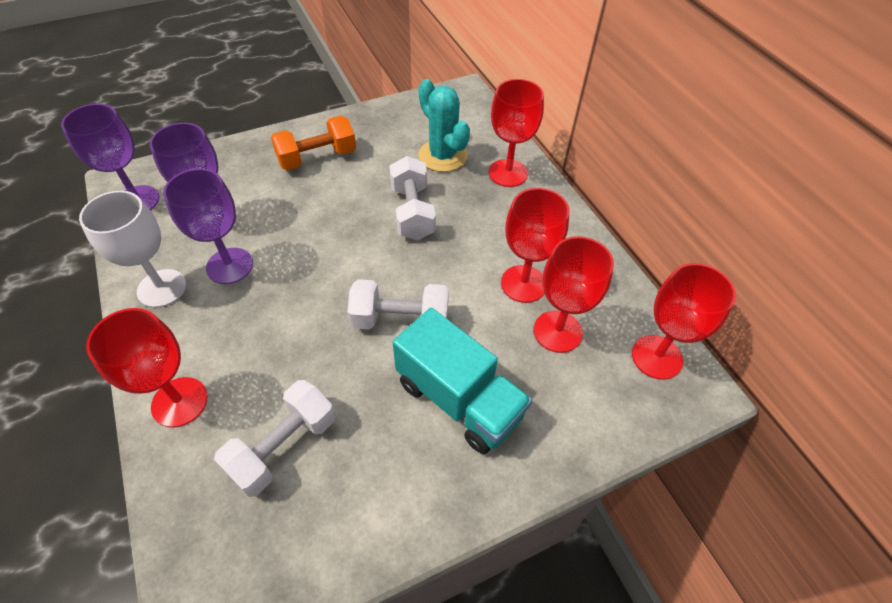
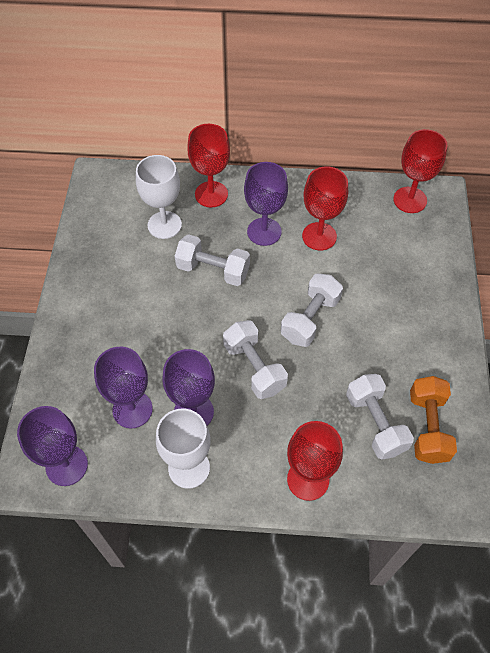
camera: 60 degrees left, 5 degrees up
orange dumbbell [271,116,356,170] -> orange dumbbell moved to [410,376,457,464]
turquoise truck [392,308,532,454] -> none
turquoise cactus [418,79,470,172] -> white goblet [136,155,182,239]
red goblet [534,236,614,353] -> none
none -> white dumbbell [223,320,288,399]
none -> purple goblet [244,162,288,246]

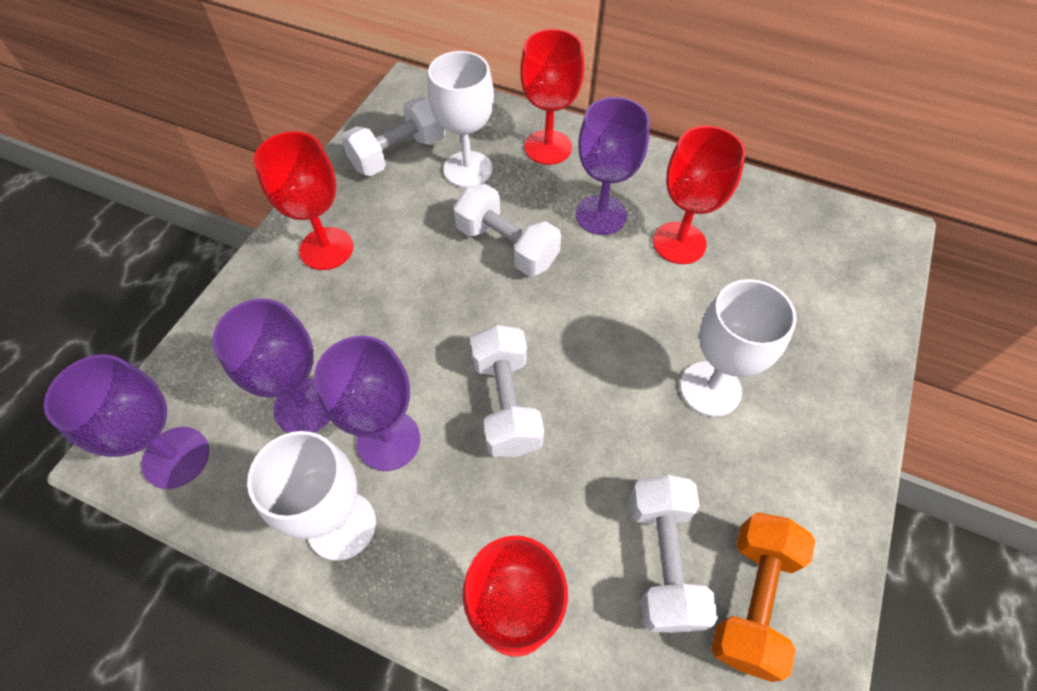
camera: 20 degrees right, 0 degrees up
white dumbbell [281,273,343,347] -> white dumbbell moved to [341,97,445,176]
red goblet [393,129,448,213] -> red goblet moved to [254,131,353,270]
none -> white goblet [680,279,797,417]

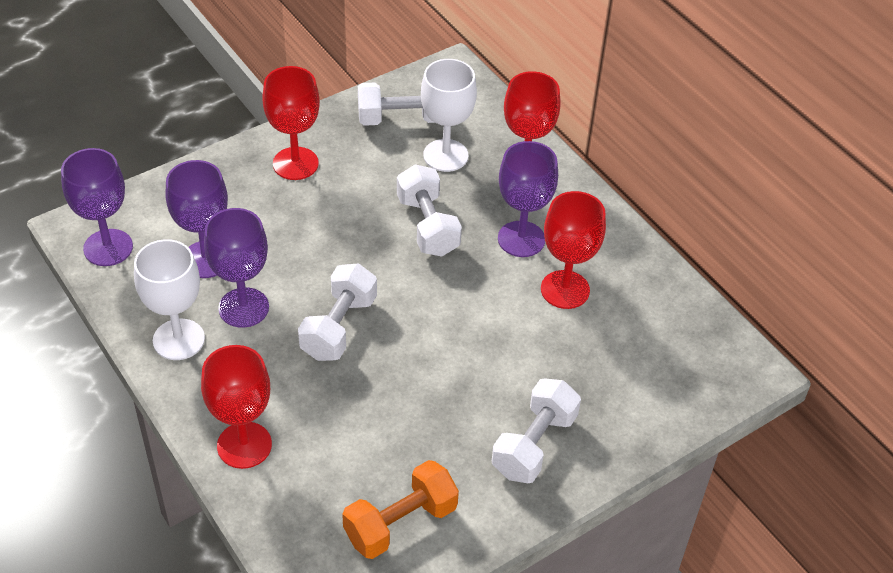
camera: 30 degrees right, 10 degrees down
white dumbbell [630,475,718,633] -> white dumbbell moved to [492,379,581,483]
white goblet [680,279,797,417] -> none

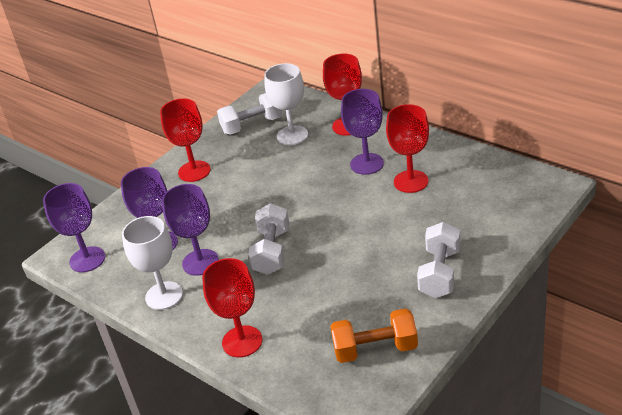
camera: 10 degrees left, 10 degrees down
orange dumbbell [342,460,459,559] -> orange dumbbell turned 45 degrees clockwise [330,308,418,363]
white dumbbell [397,164,462,256] -> none

